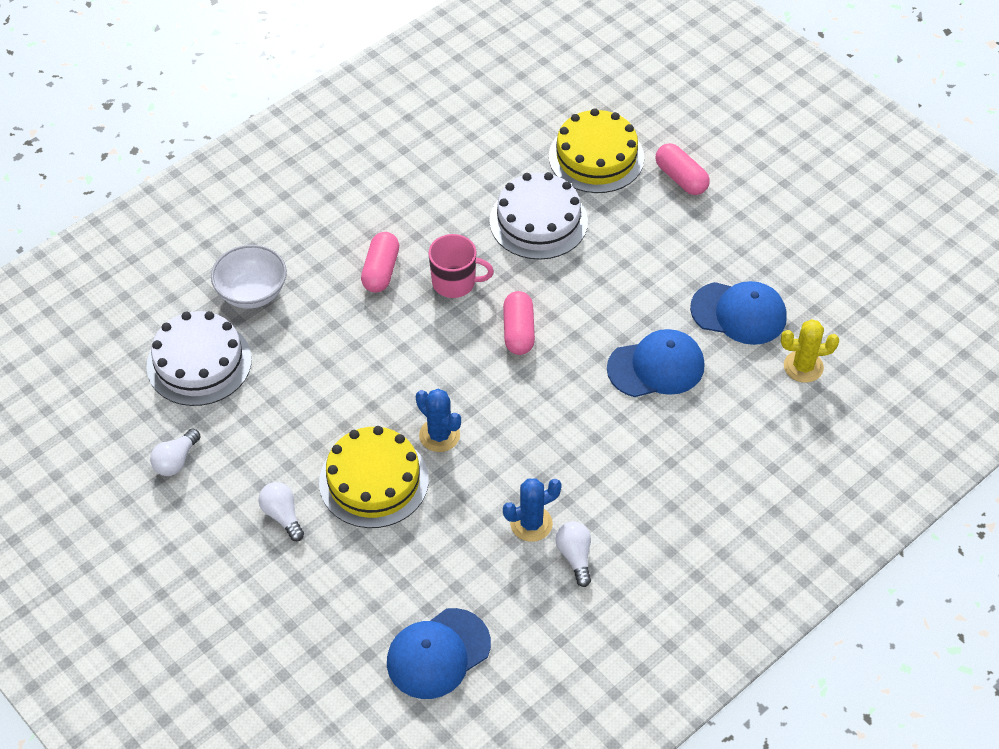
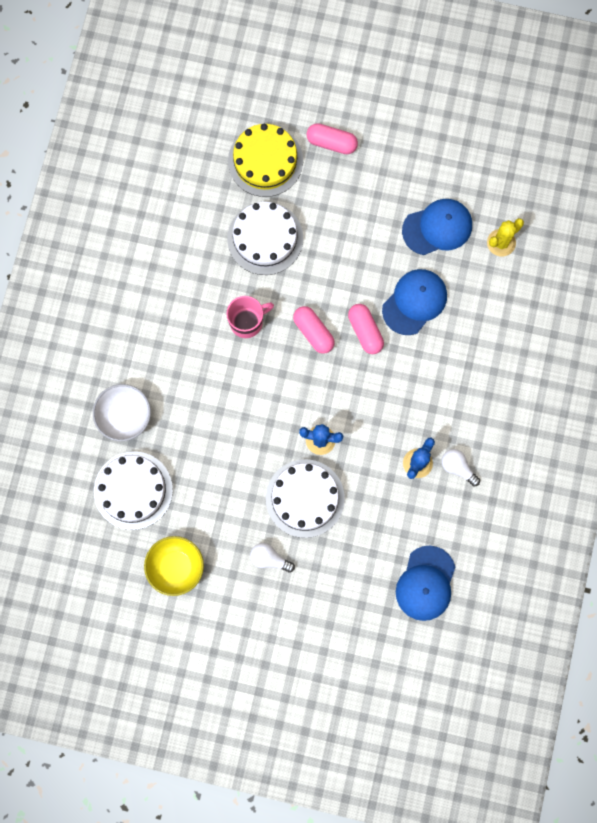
camera: 35 degrees left, 25 degrees up
white light bulb [150,429,201,476] -> yellow bowl [144,536,204,596]
yellow cake [319,426,429,528] -> white cake [266,459,345,538]
pink capsule [361,232,399,293] -> pink capsule moved to [348,304,384,354]

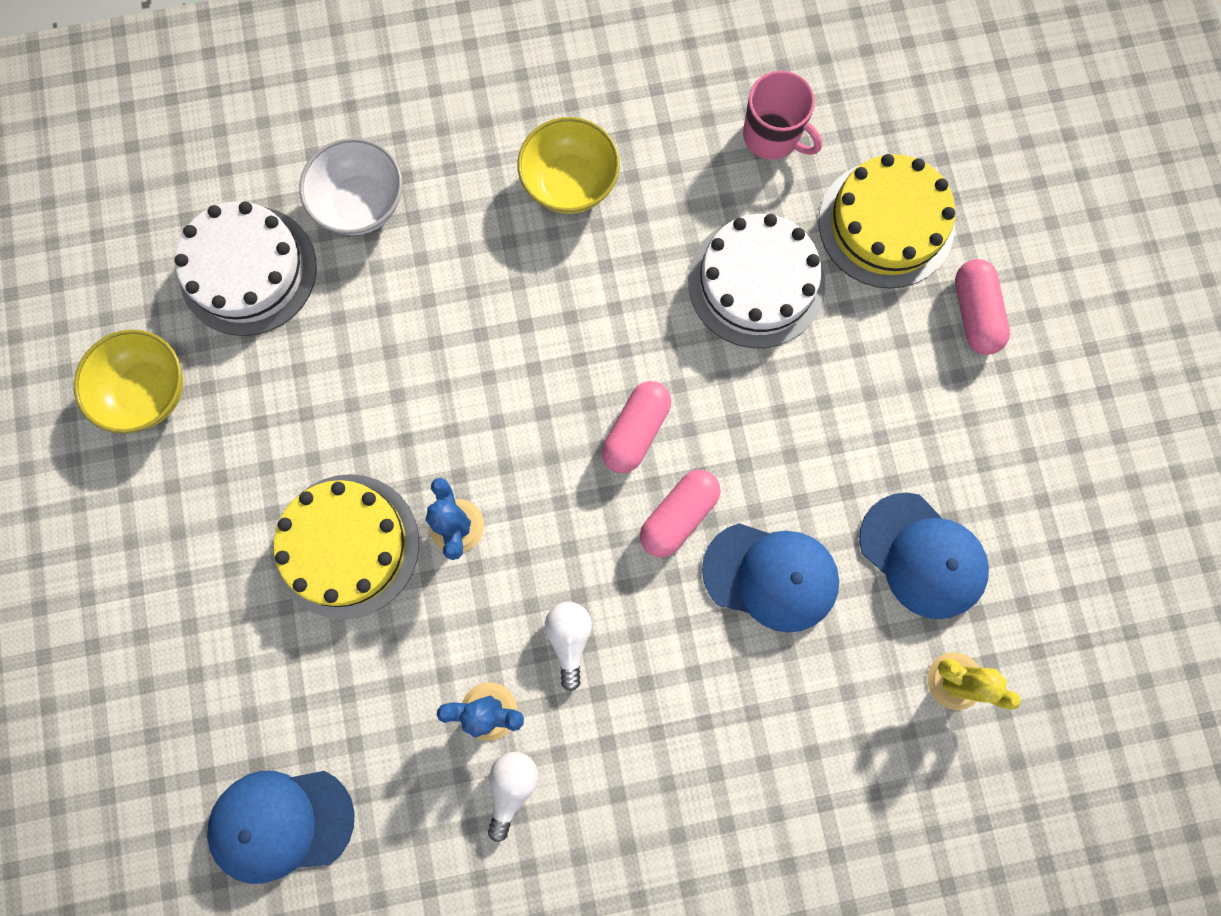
camera: 65 degrees right, 0 degrees up
pink mug [226,296,274,338] -> pink mug moved to [743,71,822,160]
white light bulb [250,543,295,573] -> white light bulb moved to [545,602,592,691]
white cake [266,459,345,538] -> yellow cake [274,474,419,619]
none -> yellow bowl [517,117,620,214]

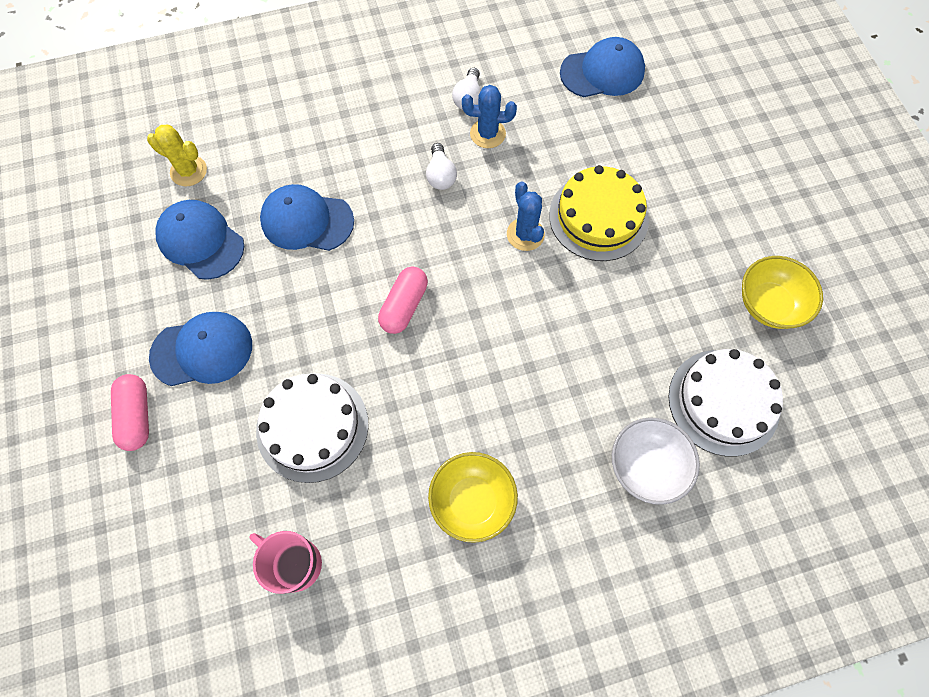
camera: 175 degrees right, 10 degrees down
pink capsule [640,470,720,557] -> none
yellow cake [819,154,955,288] -> none
none -> blue cap [149,312,252,386]

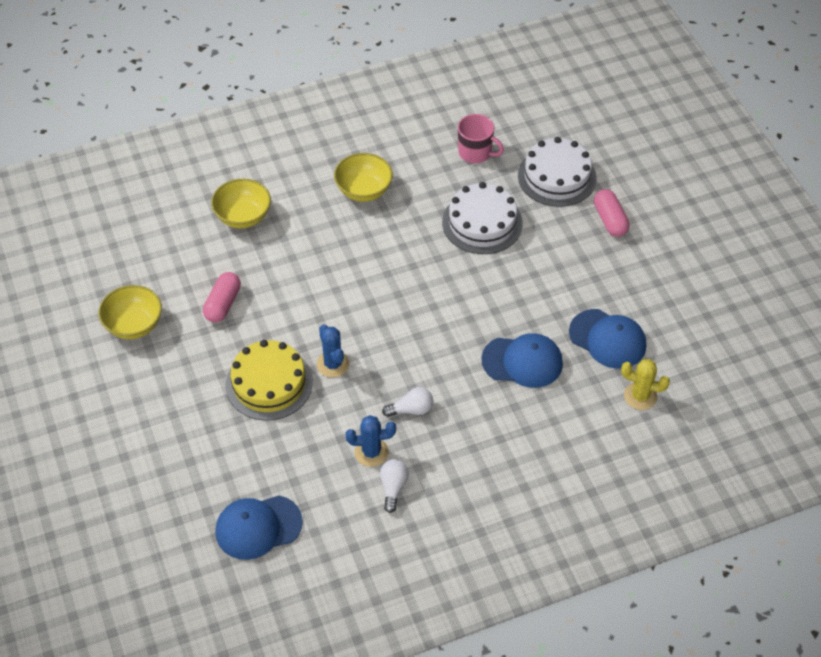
camera: 175 degrees right, 15 degrees down
blue cap [149,312,252,386] -> none
pink capsule [378,266,428,334] -> pink capsule moved to [203,272,241,323]
white light bulb [426,143,457,190] -> white light bulb turned 90 degrees clockwise [382,387,433,417]
white bowl [612,418,700,505] -> yellow bowl [211,179,271,228]
white cake [668,349,783,457] -> white cake moved to [518,137,597,207]

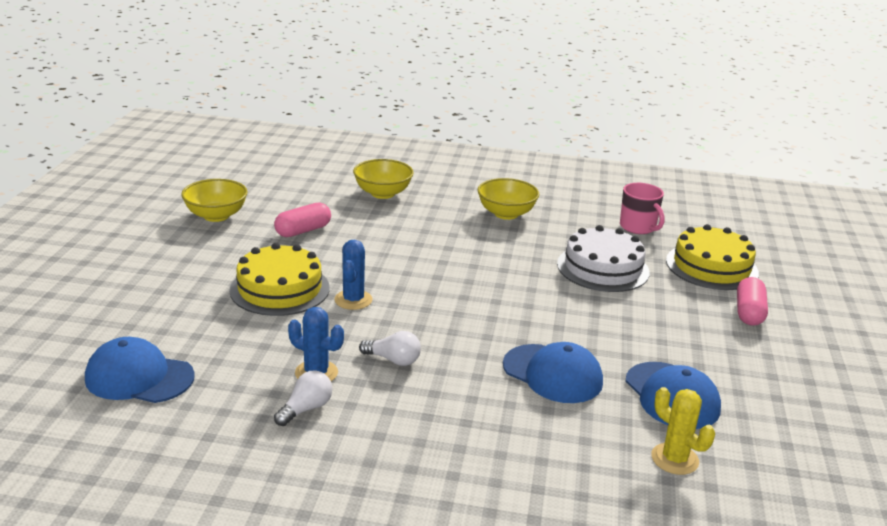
camera: 30 degrees right, 25 degrees down
white cake [518,137,597,207] -> yellow cake [666,224,759,290]

